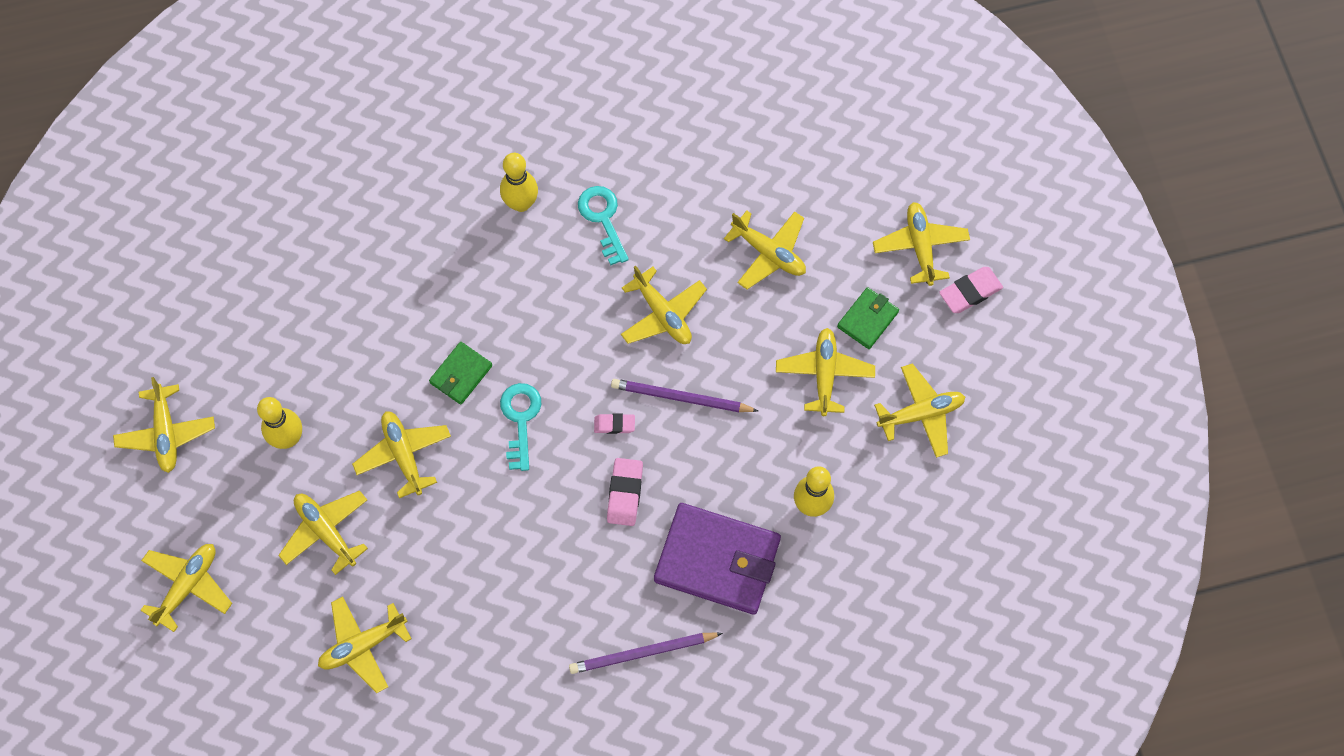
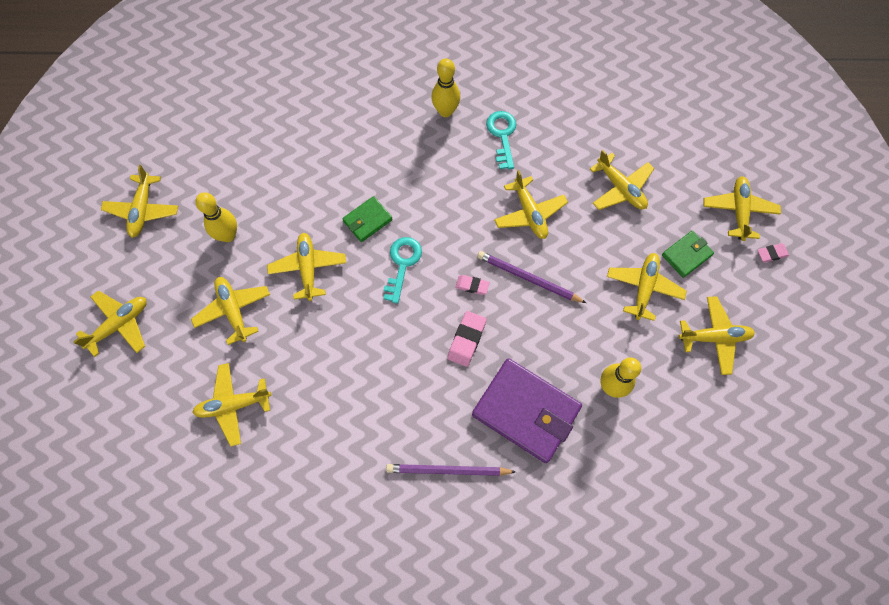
camera: 15 degrees right, 0 degrees up
pink eraser [939,267,1003,313] -> pink eraser [757,243,789,263], size x0.64

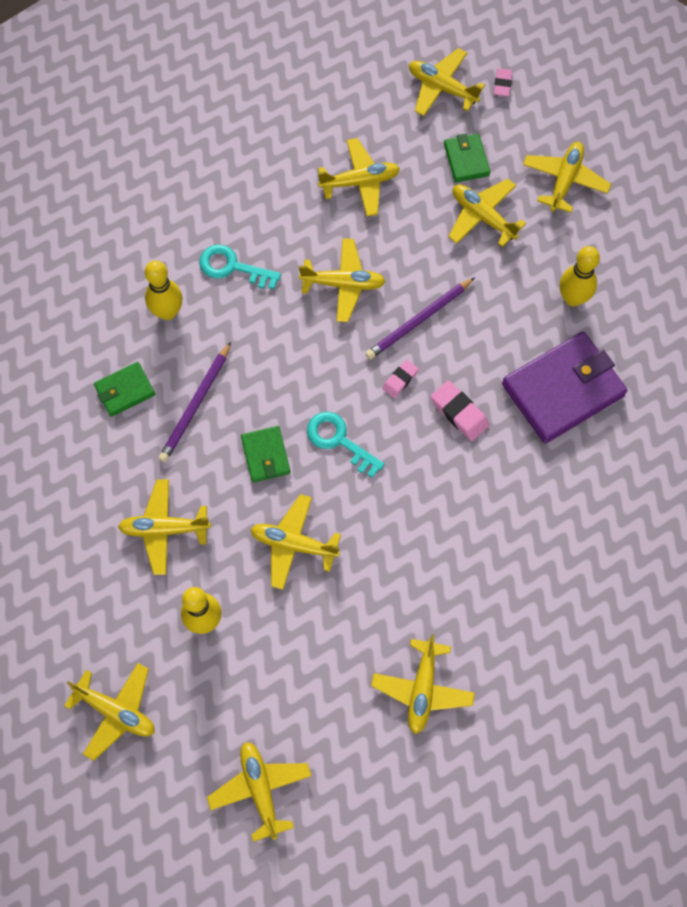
camera: 65 degrees left, 0 degrees up
yellow plane [191,277,270,345] -> yellow plane moved to [118,479,211,575]
purple pencil [386,464,516,476] -> purple pencil moved to [159,342,231,462]
none -> green wallet [94,362,155,417]

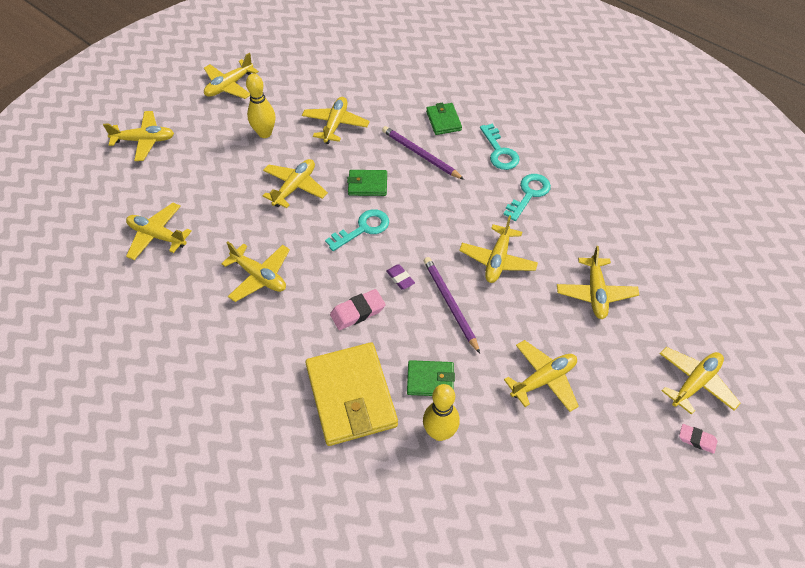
camera: 105 degrees right, 15 degrees down
yellow bowling pin [145,260,183,320] -> turquoise key [480,124,520,170]
pink eraser [382,360,419,398] -> purple eraser [386,264,415,290]
green wallet [444,133,490,182] -> green wallet moved to [407,360,455,396]
purple wallet [502,332,627,443] -> yellow wallet [306,342,398,446]
yellow plane [523,142,611,213] -> yellow plane moved to [221,241,290,302]

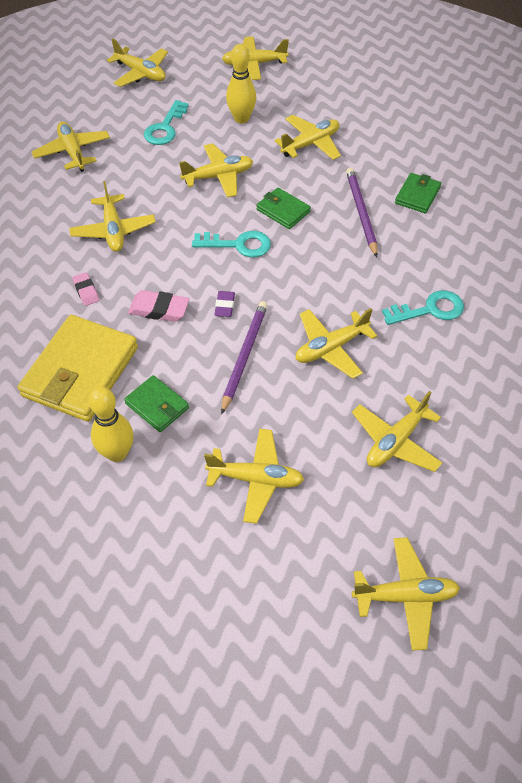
camera: 40 degrees right, 0 degrees up
turquoise key [480,124,520,170] -> turquoise key moved to [144,100,189,145]
pink eraser [679,424,717,454] -> pink eraser moved to [72,272,99,306]

